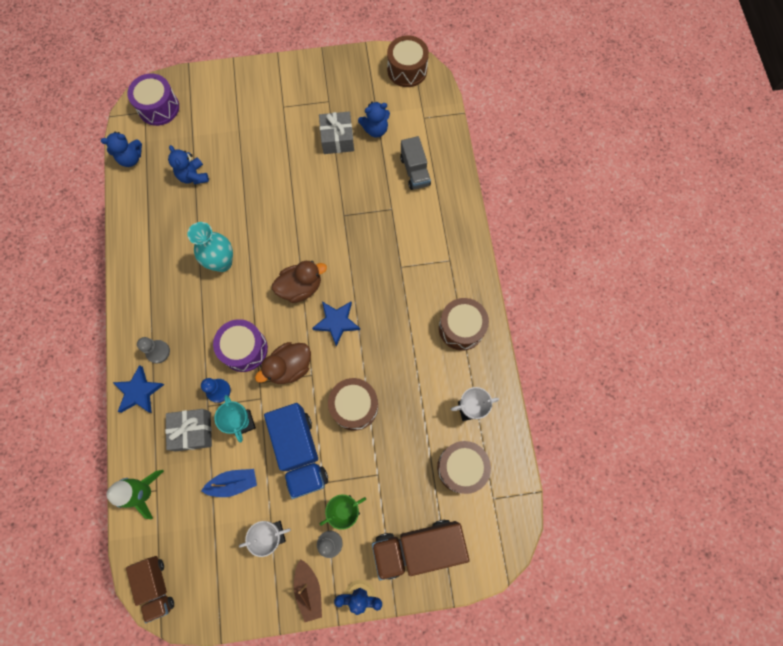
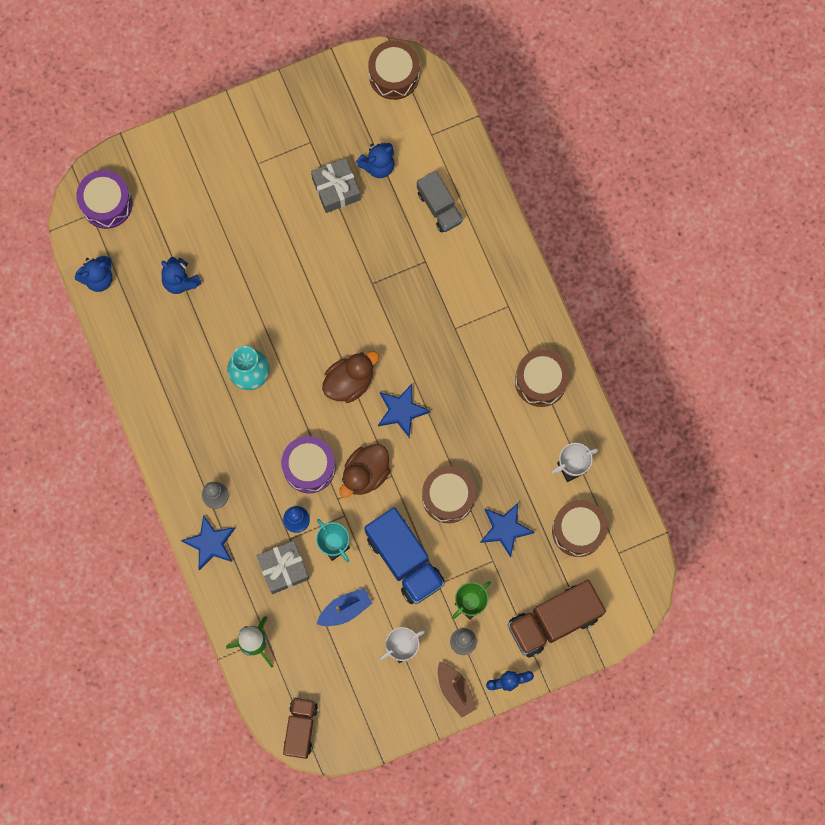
camera: 15 degrees left, 5 degrees up
brown truck [126,556,174,623] -> brown truck turned 135 degrees counterclockwise [283,697,318,759]
none -> blue star [480,503,534,557]

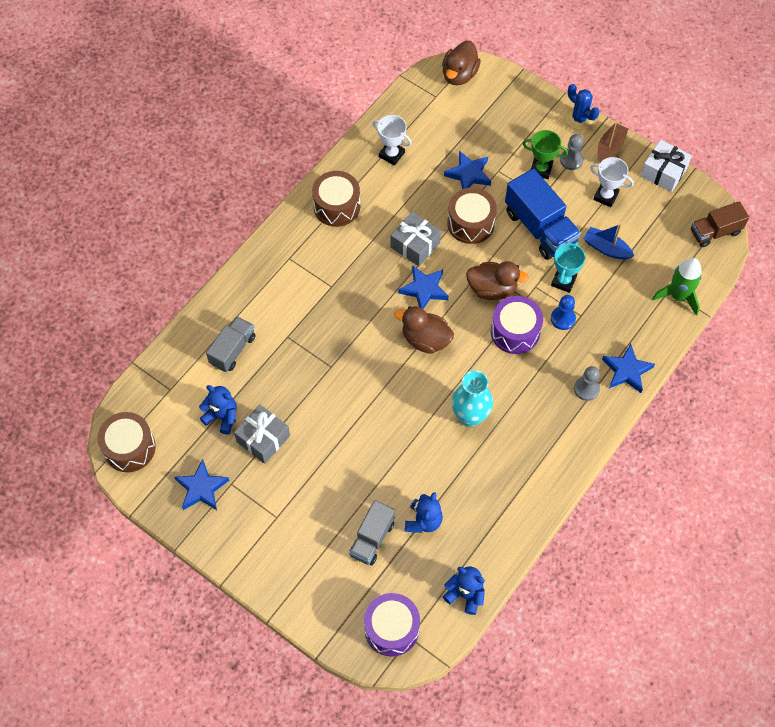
camera: 120 degrees left, 15 degrees down
grey gift [257,541,309,594] -> grey gift moved to [391,212,441,266]
blue truck [364,507,445,604] -> blue truck turned 120 degrees clockwise [505,168,581,260]
brown truck [507,580,606,658] -> none
brown drum [552,500,608,557] -> none
none -> blue star [174,459,229,510]
none -> grey truck [349,500,395,565]
none -> brown duck [442,41,481,85]
none -> white gift [641,140,692,192]

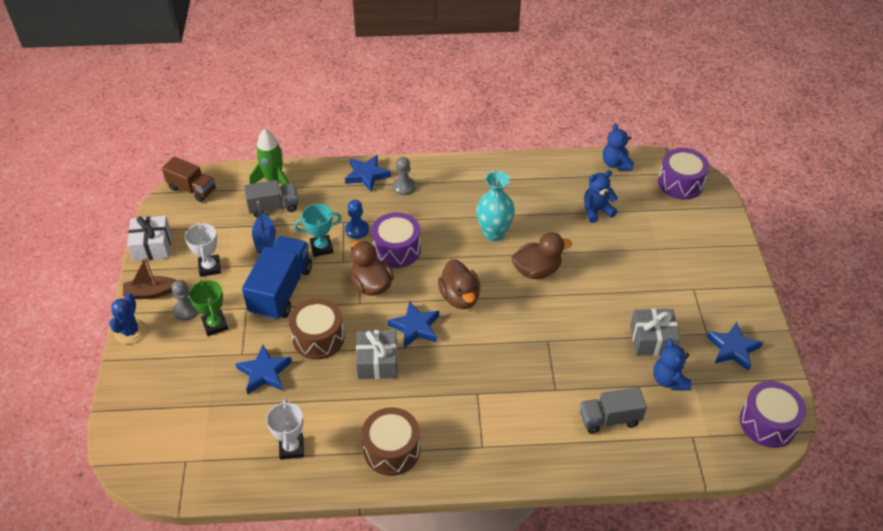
camera: 130 degrees left, 15 degrees down
brown drum [97,412,156,472] -> purple drum [740,381,806,448]
grey truck [349,500,395,565] -> grey truck moved to [244,180,298,218]
brown duck [442,41,481,85] -> brown duck moved to [512,233,572,279]

